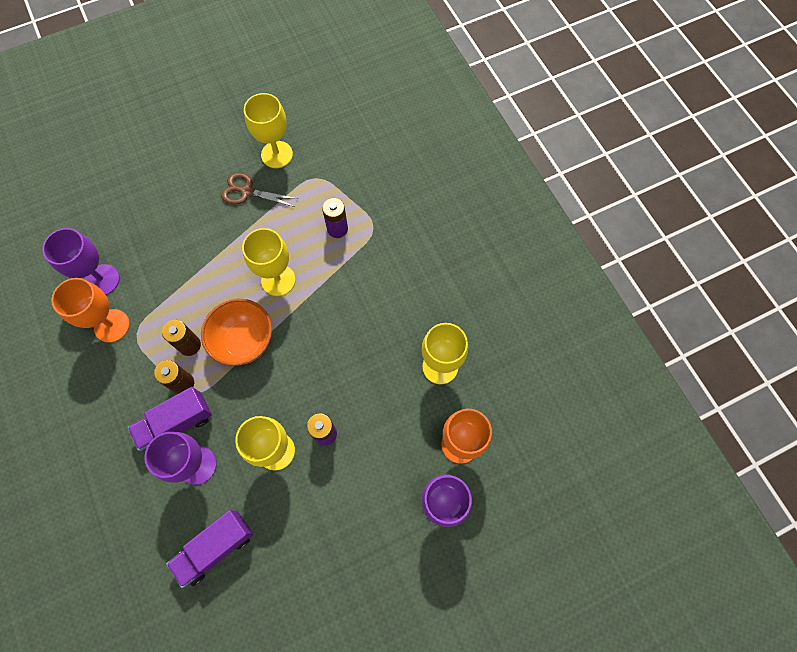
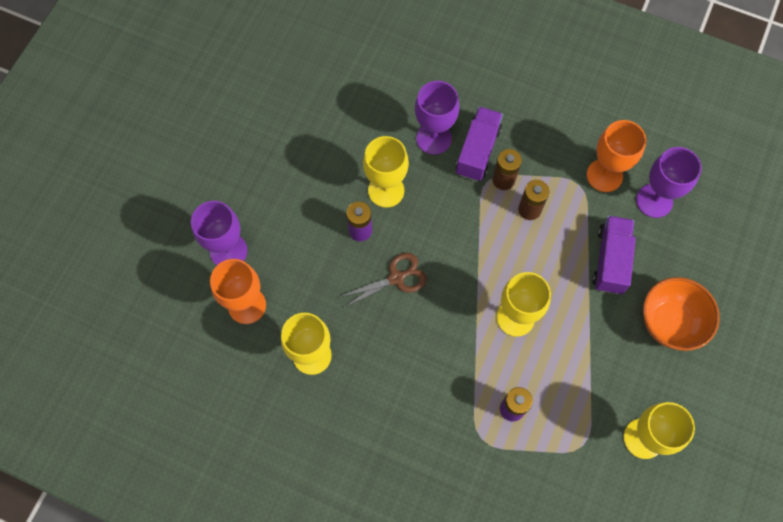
camera: 140 degrees right, 0 degrees up
purple truck [166,510,253,588] -> purple truck moved to [592,216,636,294]
orange bowl [201,299,272,366] -> orange bowl moved to [643,277,720,351]
brown scissors [221,173,298,207] -> brown scissors moved to [340,253,427,308]

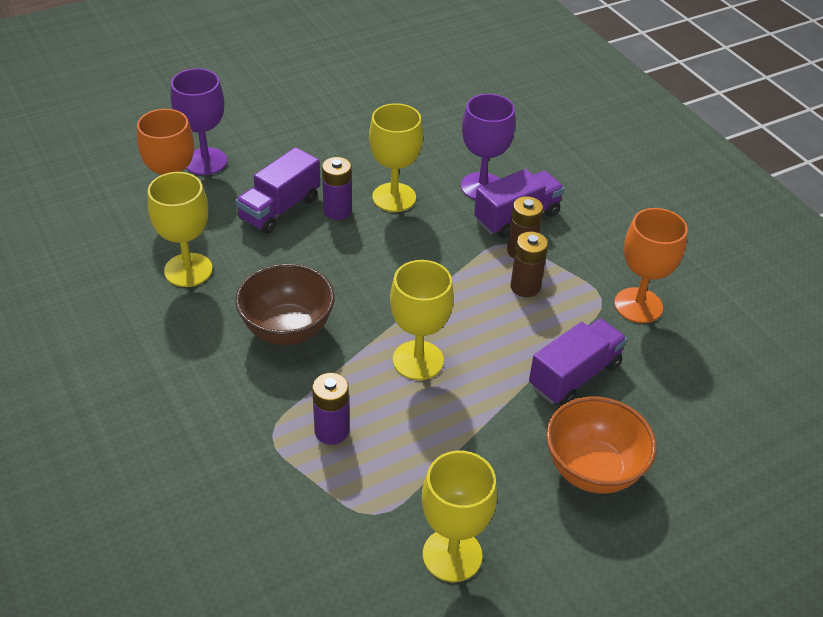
camera: 35 degrees right, 25 degrees down
brown scissors [340,253,427,308] -> none
purple goblet [636,147,702,218] -> none
none -> purple truck [235,147,320,234]
none -> brown bowl [235,264,334,345]

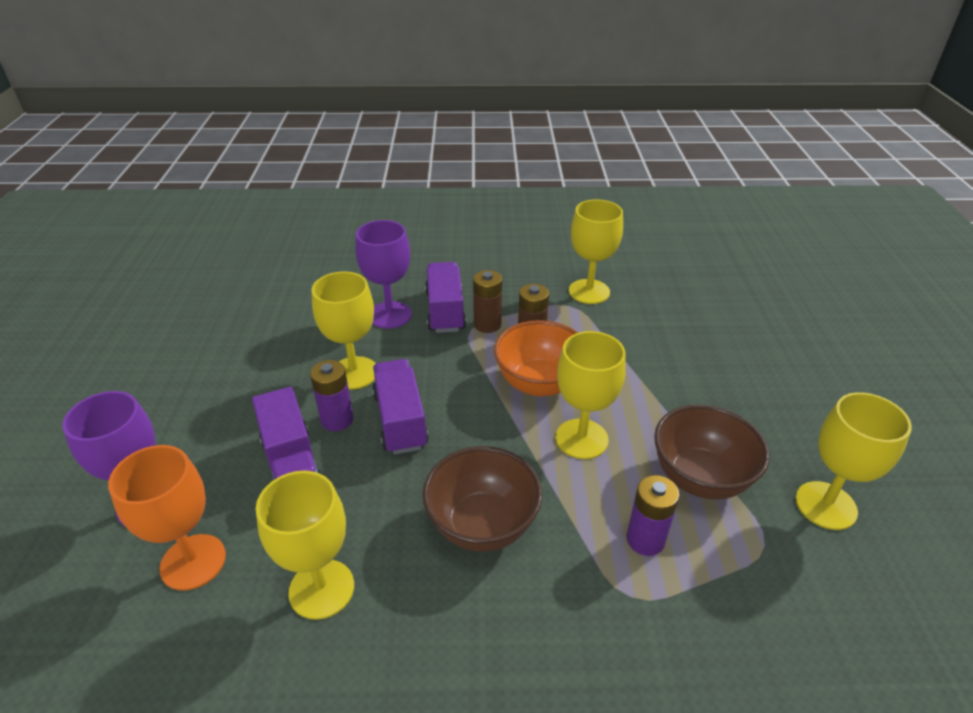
camera: 60 degrees left, 5 degrees down
purple truck [529,319,627,405] -> purple truck moved to [372,359,429,454]
orange bowl [546,397,657,494] -> orange bowl moved to [494,320,578,397]
orange goblet [614,208,688,323] -> yellow goblet [569,199,623,304]
none -> brown bowl [654,405,770,500]

